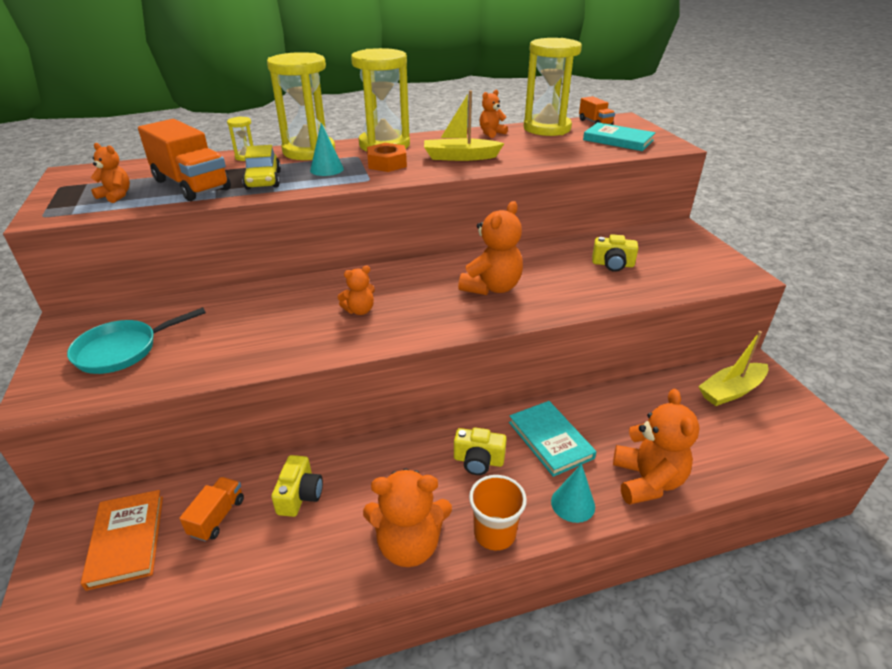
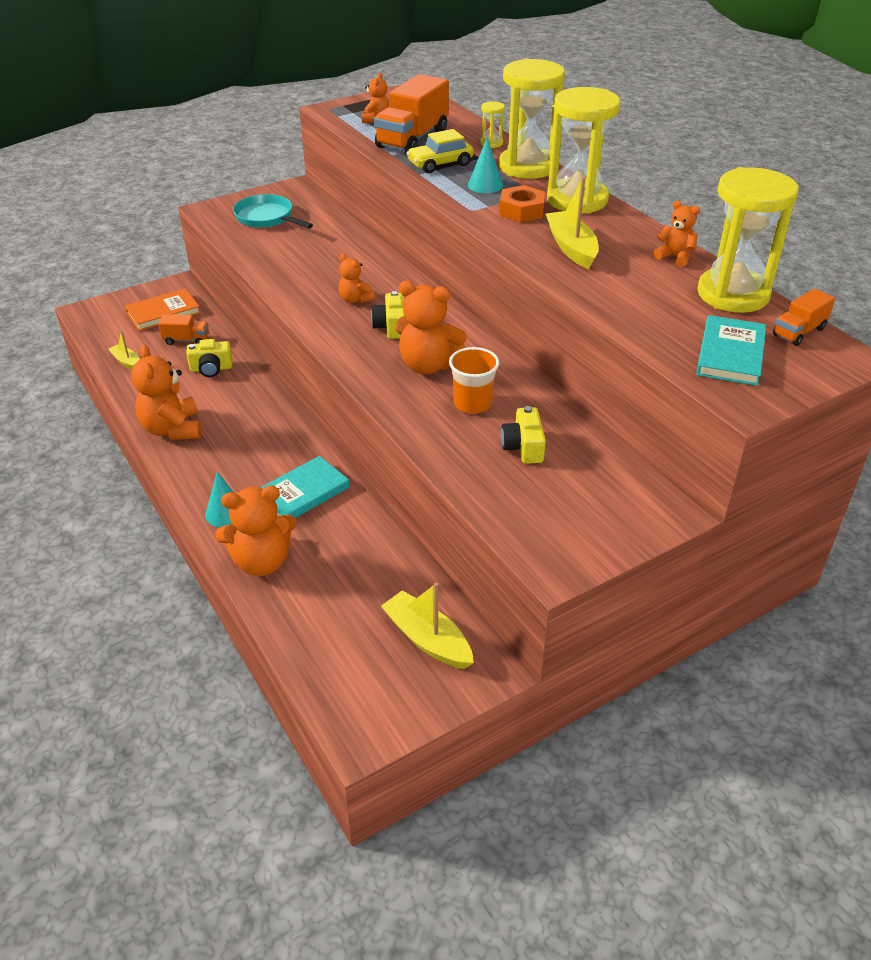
camera: 75 degrees right, 5 degrees up
yellow camera [454,428,507,475] -> yellow camera moved to [371,291,405,339]
orange cup [469,475,527,550] -> orange cup moved to [449,347,499,414]
none -> yellow boat [108,331,140,369]

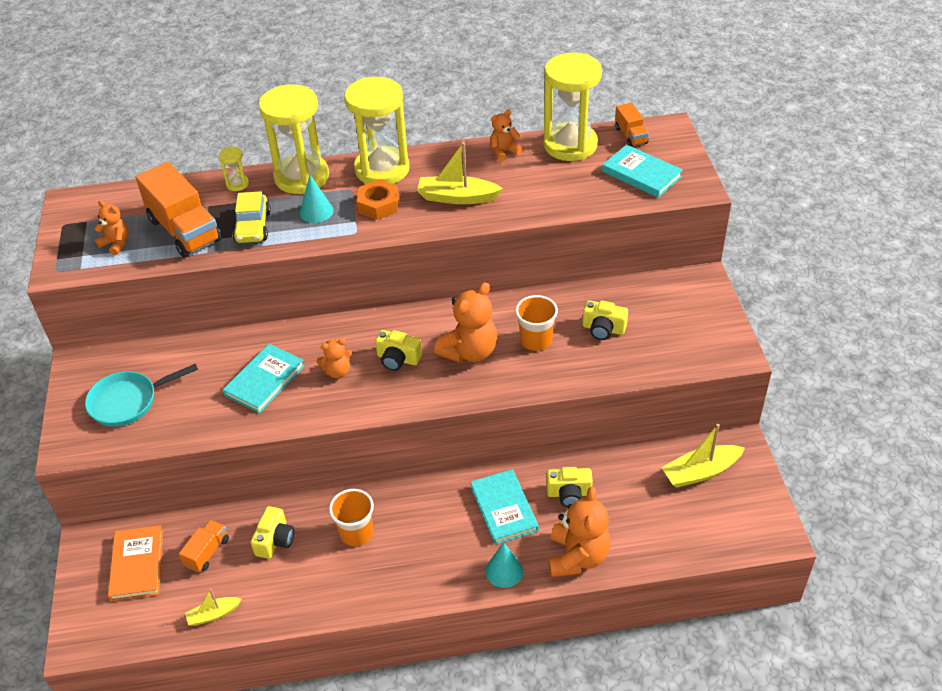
camera: 65 degrees left, 5 degrees up
orange teddy bear [131,345,202,440] -> none
none -> turquoise book [223,344,305,413]
none -> orange cup [329,489,374,546]
none -> yellow camera [546,467,593,507]

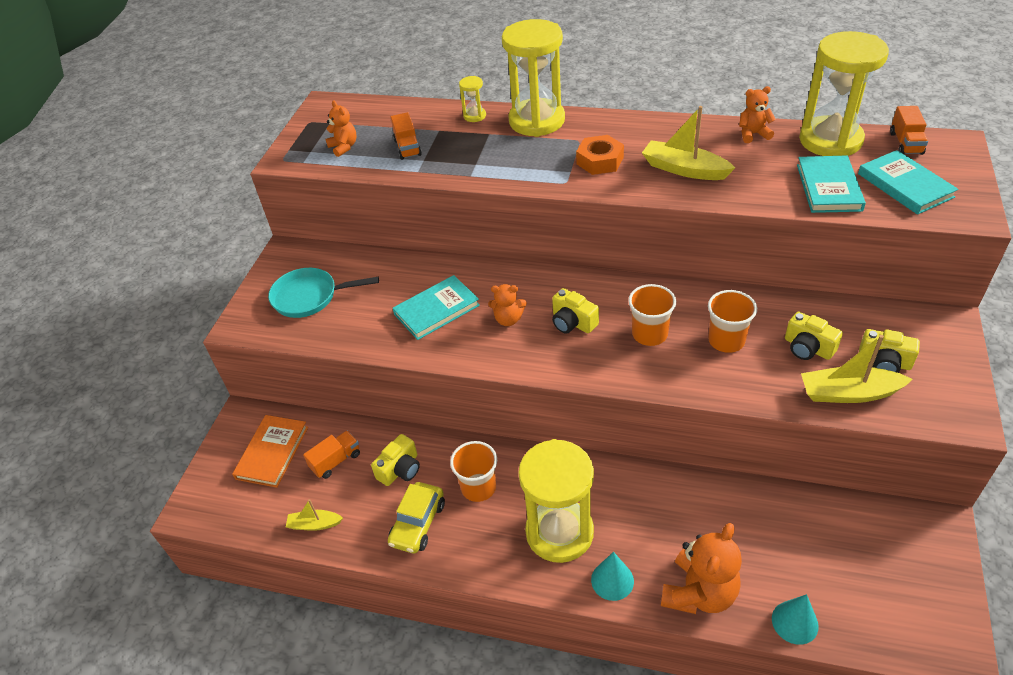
camera: 25 degrees right, 0 degrees up
orange truck [135,162,222,258] -> orange truck [391,112,422,160], size x0.51
yellow car [232,191,271,243] -> yellow car moved to [388,482,445,553]
turquoise cone [300,175,334,223] -> turquoise cone moved to [772,594,818,645]
yellow hourglass [344,77,409,184] -> yellow hourglass moved to [518,439,594,563]
orange teddy bear [434,282,497,363] -> orange cup [628,284,676,346]
turquoise book [471,469,539,545] -> turquoise book moved to [797,155,866,213]
yellow camera [546,467,593,507] -> yellow camera moved to [859,329,920,373]
yellow boat [661,424,745,488] -> yellow boat moved to [801,335,913,403]

